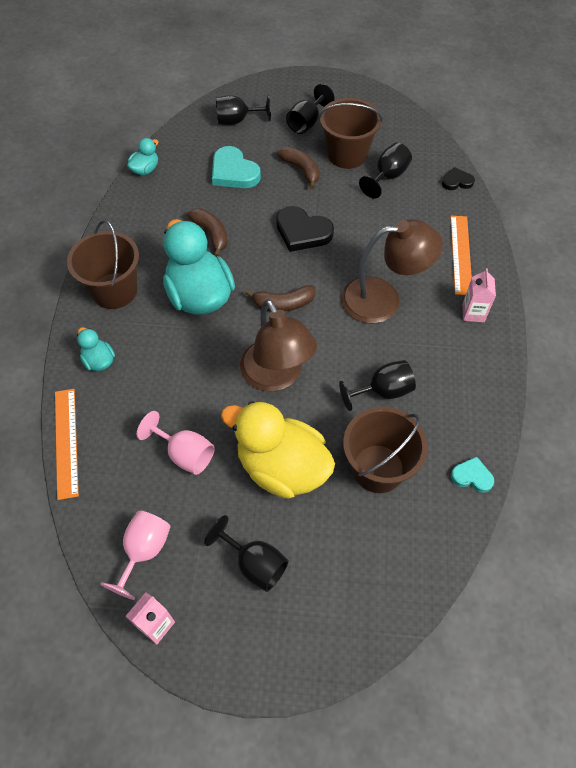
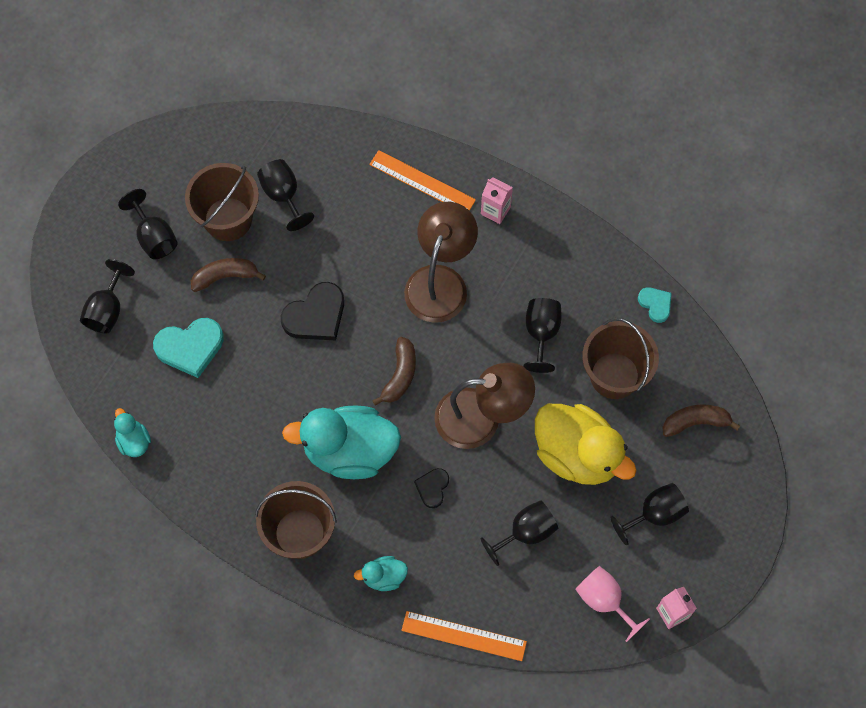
camera: 65 degrees left, 10 degrees up
pink goblet [137,411,215,475] -> black goblet [480,500,558,566]
brown banana [187,208,228,257] -> brown banana moved to [662,404,740,437]
yellow duck [221,401,335,499] -> yellow duck turned 105 degrees counterclockwise [535,404,637,485]
black heart [442,167,475,190] -> black heart moved to [414,468,449,508]
turquoise heart [451,456,494,493] -> turquoise heart turned 105 degrees clockwise [638,287,672,323]

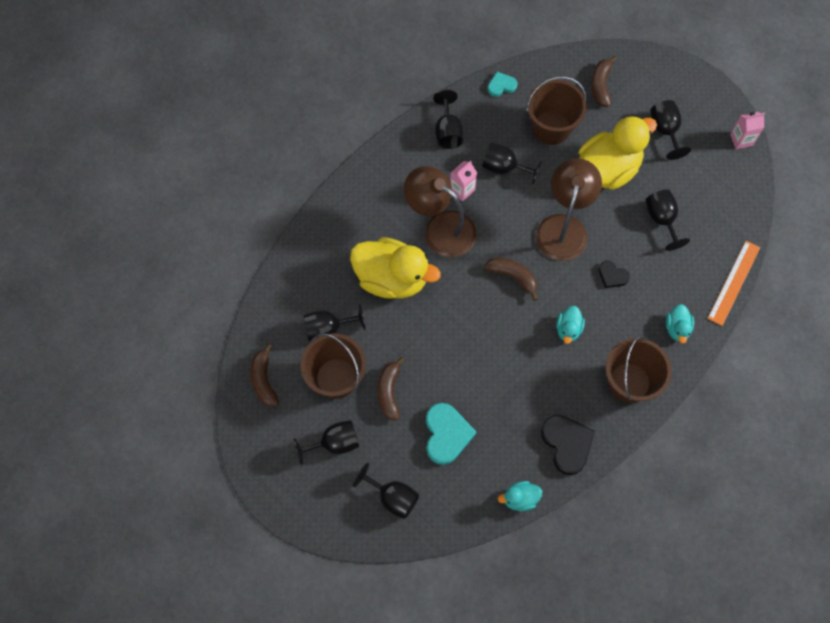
camera: 75 degrees left, 0 degrees up
black heart [281,282,344,340] -> black heart moved to [541,415,595,475]
turquoise duck [282,405,401,479] -> turquoise duck [556,306,585,344], size x0.46
orange ruler [369,150,476,211] -> none
pink carton [481,177,513,224] -> pink carton moved to [450,161,477,202]
pink goblet [575,566,650,642] -> none
none -> brown banana [250,344,279,407]
none -> yellow duck [350,237,441,299]
none -> black goblet [433,90,463,149]

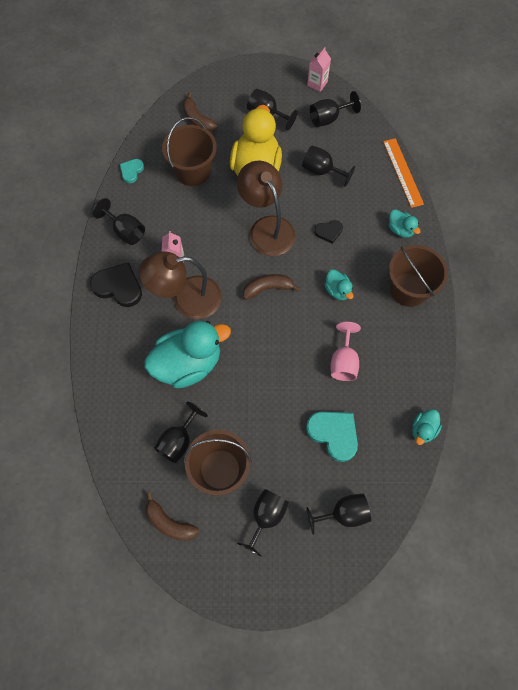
camera: 45 degrees left, 0 degrees up
yellow duck [350,237,441,299] -> turquoise duck [144,321,231,389]
brown banana [377,357,405,421] -> none
black goblet [482,143,542,185] -> black goblet moved to [310,91,361,127]
black heart [541,415,595,475] -> black heart moved to [90,262,142,307]
none -> pink goblet [330,322,361,381]

